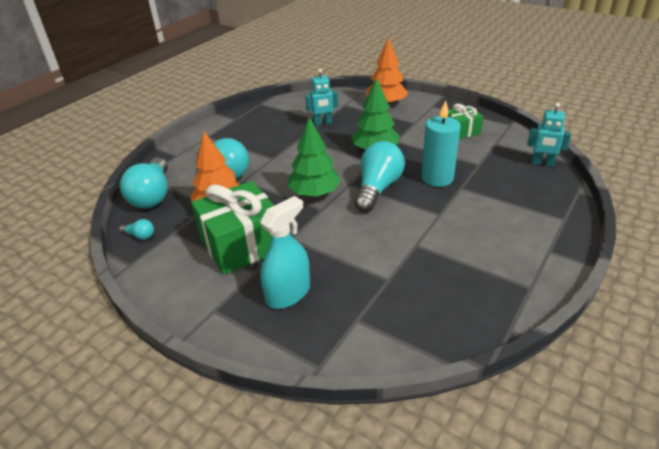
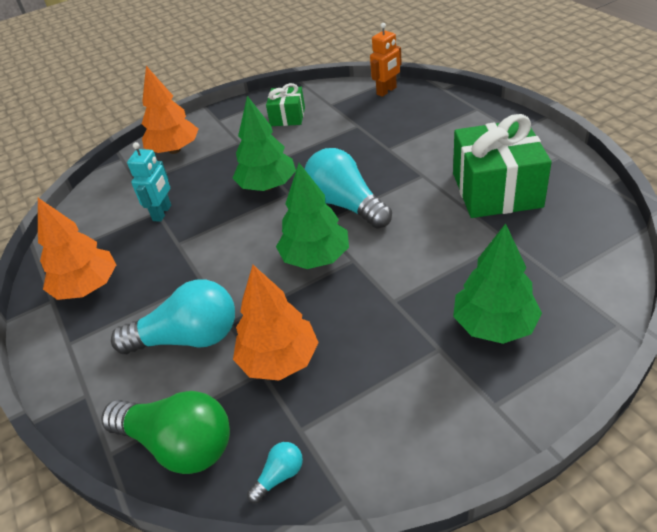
camera: 60 degrees left, 5 degrees up
turquoise light bulb [120,158,168,208] -> green light bulb [101,391,230,474]
green gift [191,181,274,275] -> green gift moved to [453,114,552,218]
turquoise spray bottle [260,196,310,309] -> green tree [453,223,542,344]
turquoise candle [421,100,461,187] -> none
turquoise robot [527,103,571,167] -> orange robot [370,23,402,97]
none -> orange tree [38,198,116,300]

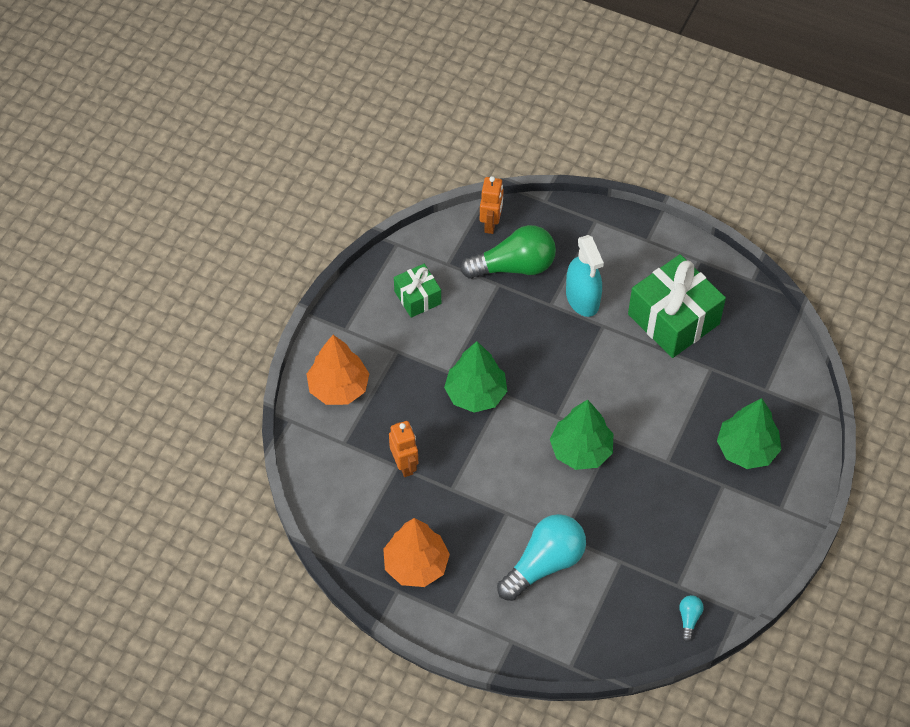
camera: 40 degrees left, 15 degrees up
green light bulb [101,391,230,474] -> green light bulb moved to [460,225,556,279]
turquoise robot [127,142,171,222] -> orange robot [389,421,418,477]
orange tree [233,265,319,381] -> none
turquoise light bulb [305,148,392,229] -> none
none -> turquoise spray bottle [566,235,604,317]

